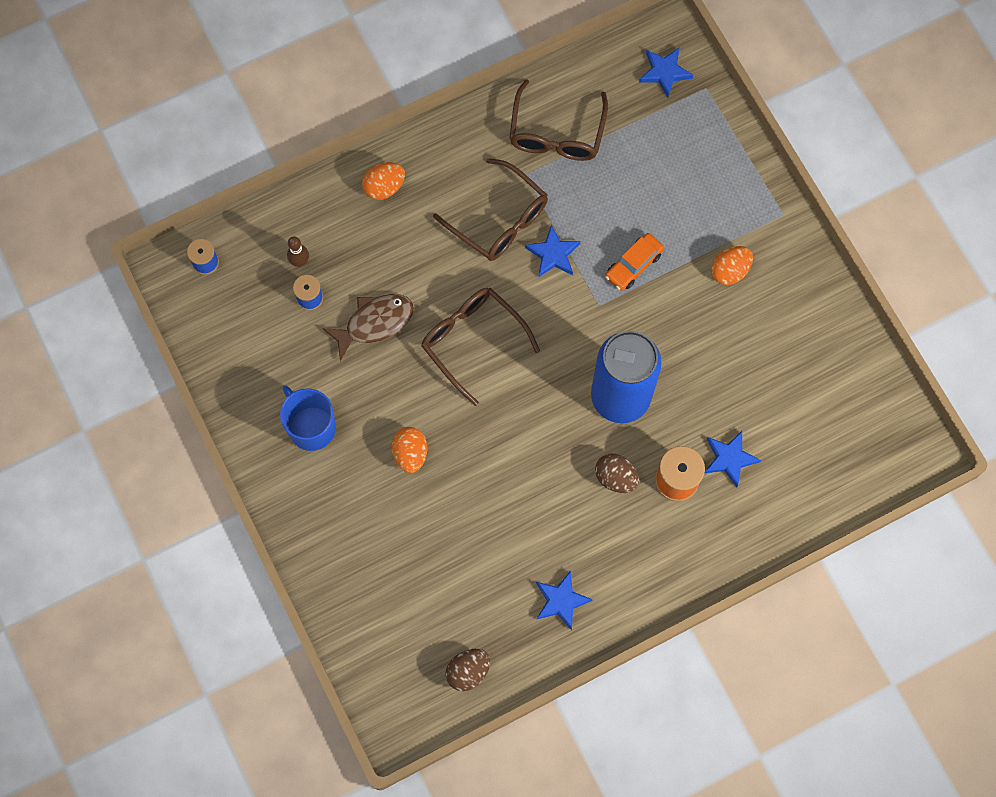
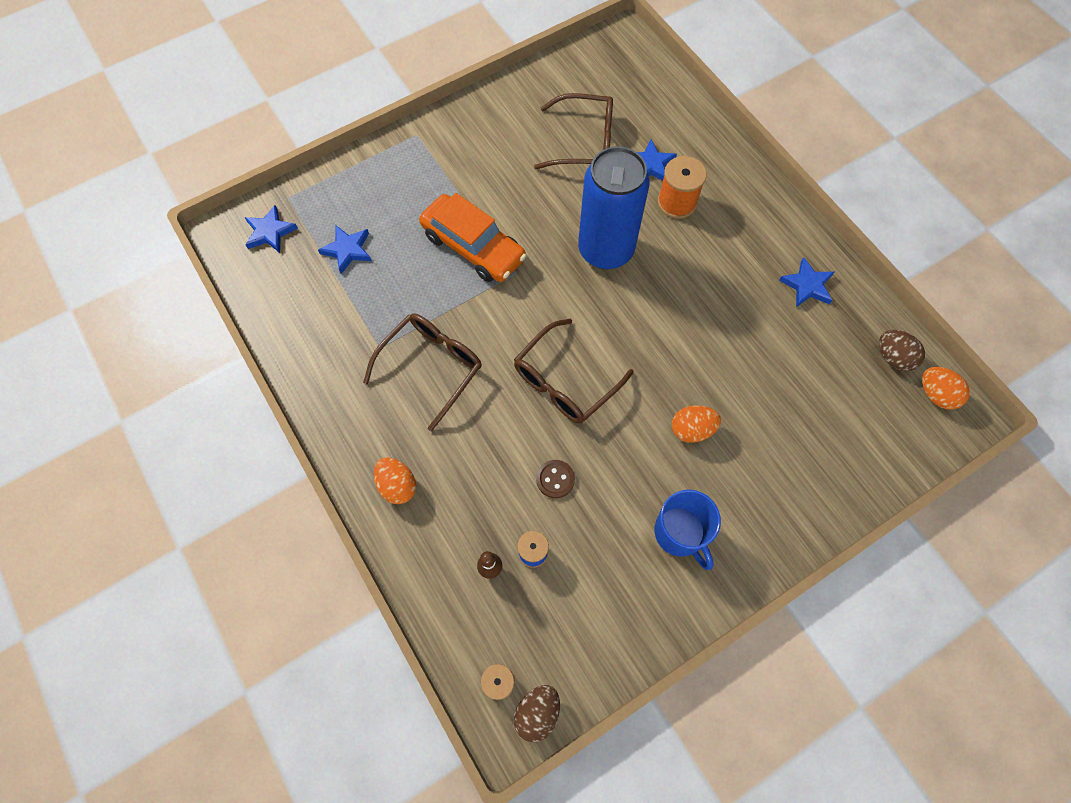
camera: 95 degrees left, 5 degrees down
blue mug [280,386,336,451] -> blue mug turned 75 degrees counterclockwise [654,490,721,570]
brown fish [322,294,414,361] -> brown button [536,460,575,498]
brown glasses [509,79,608,161] -> brown glasses moved to [534,93,613,169]
blue star [525,225,581,278] -> blue star moved to [318,225,372,274]
brown egg [595,453,639,493] -> brown egg moved to [514,685,560,742]
orange car [605,233,664,291] -> orange car [419,193,527,282], size x1.78
orange egg [711,246,753,285] -> orange egg moved to [922,367,970,410]

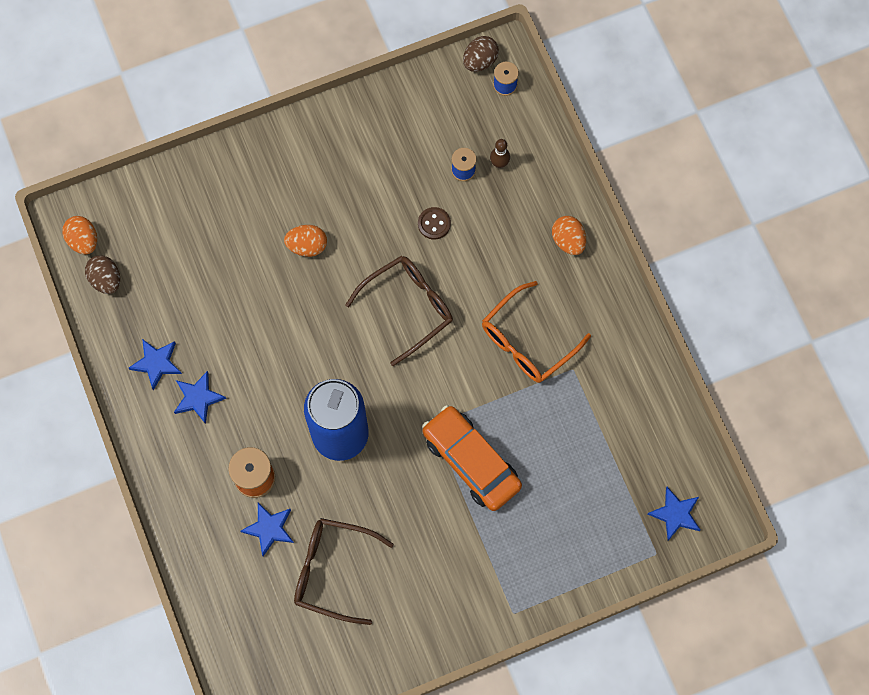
camera: 170 degrees left, 5 degrees up
blue star [318,225,372,274] -> blue star moved to [174,371,226,424]
brown glasses [363,313,482,431] -> orange glasses [482,281,591,383]
blue mug [654,490,721,570] -> none

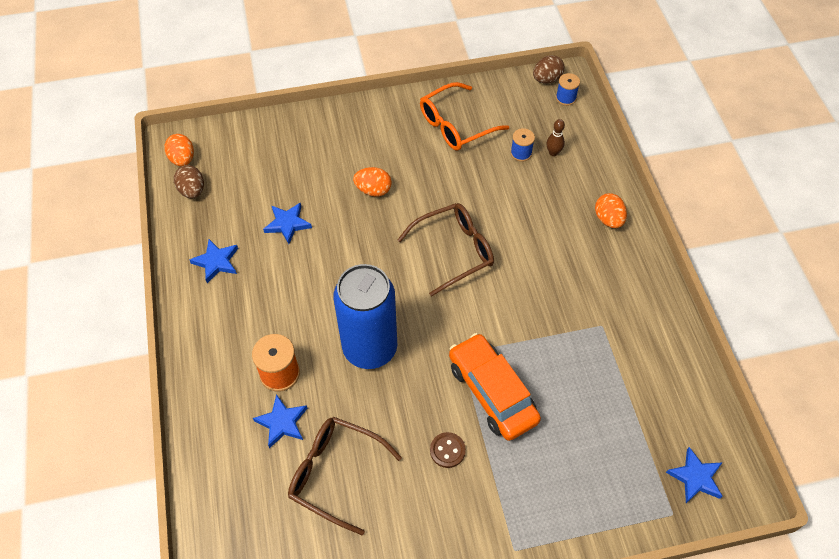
camera: 10 degrees right, 15 degrees down
blue star [174,371,226,424] -> blue star moved to [263,202,312,244]
brown button [418,207,451,240] -> brown button moved to [430,432,466,468]
orange glasses [482,281,591,383] -> orange glasses moved to [420,82,509,151]

